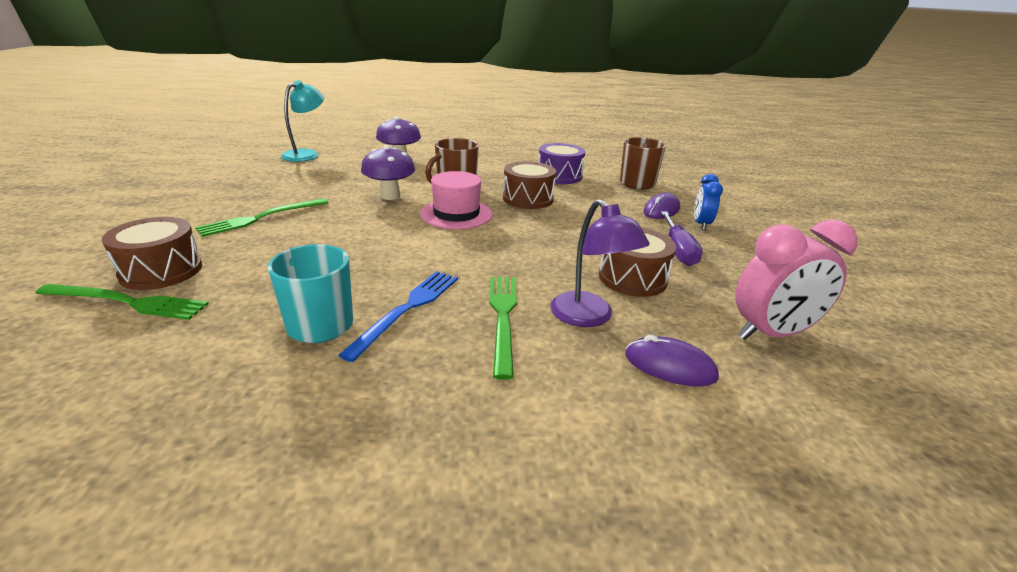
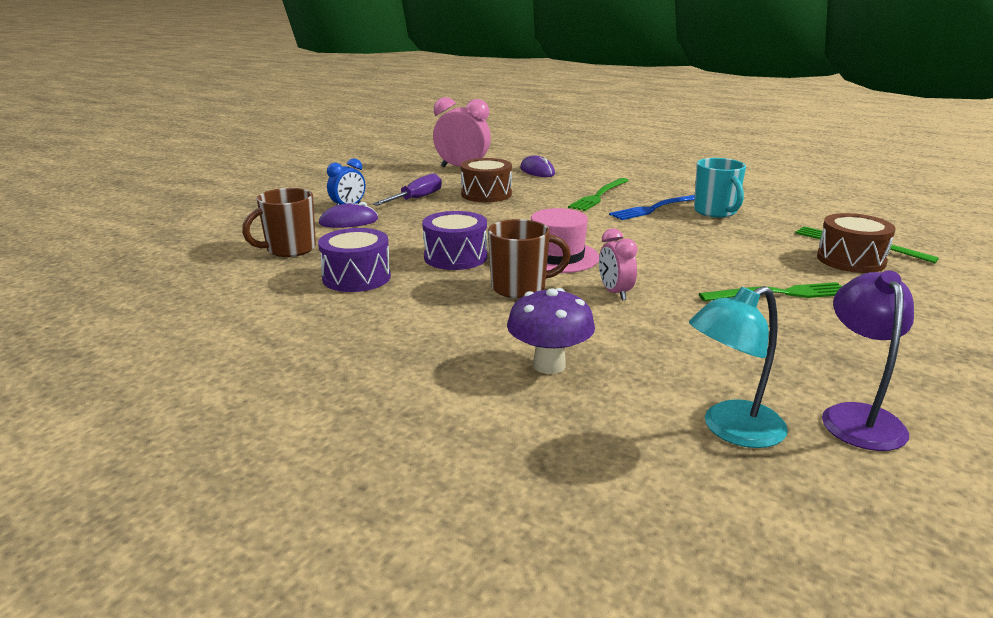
camera: 145 degrees left, 5 degrees down
purple mushroom [361,145,415,200] -> pink clock [599,228,638,301]
brown drum [503,161,556,209] -> purple drum [422,211,487,270]
purple lamp [550,199,650,327] -> purple lamp moved to [822,270,914,451]

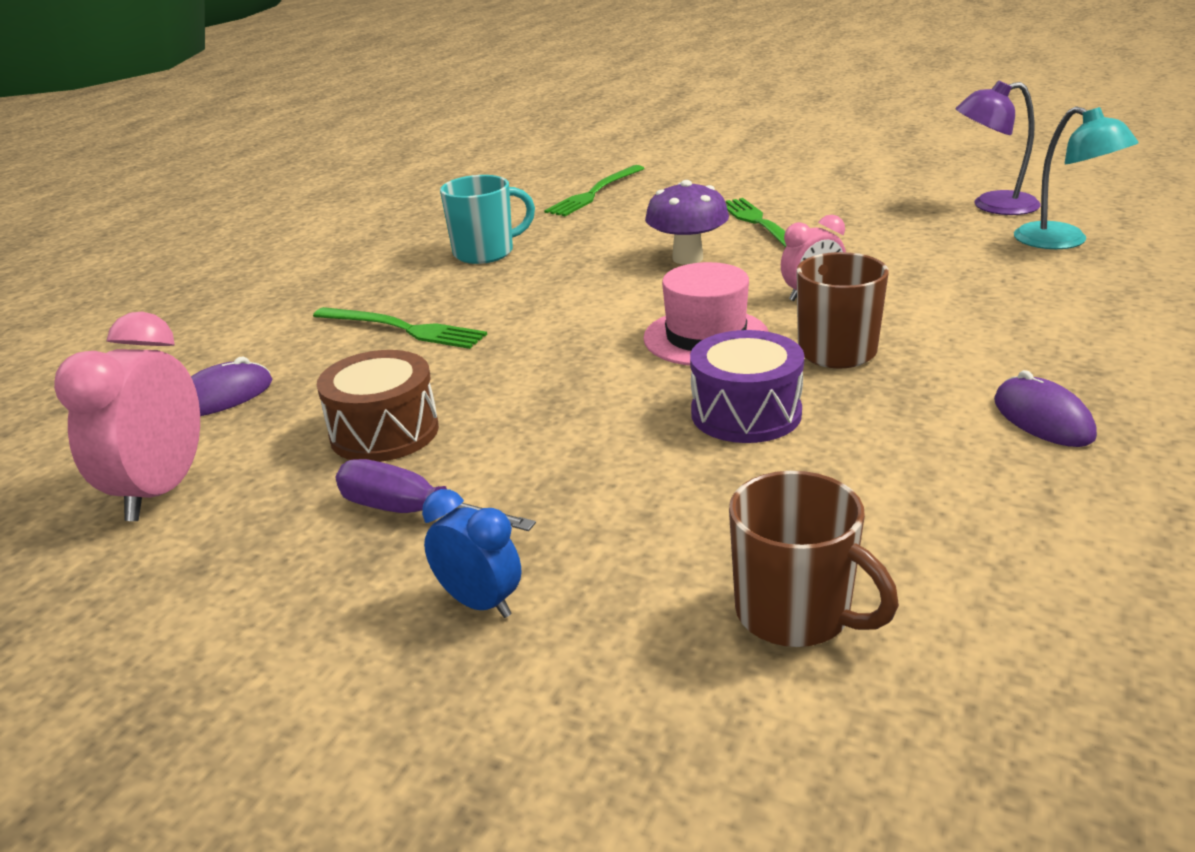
camera: 95 degrees left, 5 degrees up
purple drum [318,228,391,292] -> none
purple mouse [319,202,378,228] -> purple mouse moved to [994,370,1097,447]
purple mushroom [507,288,595,374] -> purple mushroom moved to [645,180,729,264]
blue fork [609,195,695,220] -> none
brown drum [817,213,896,273] -> none

